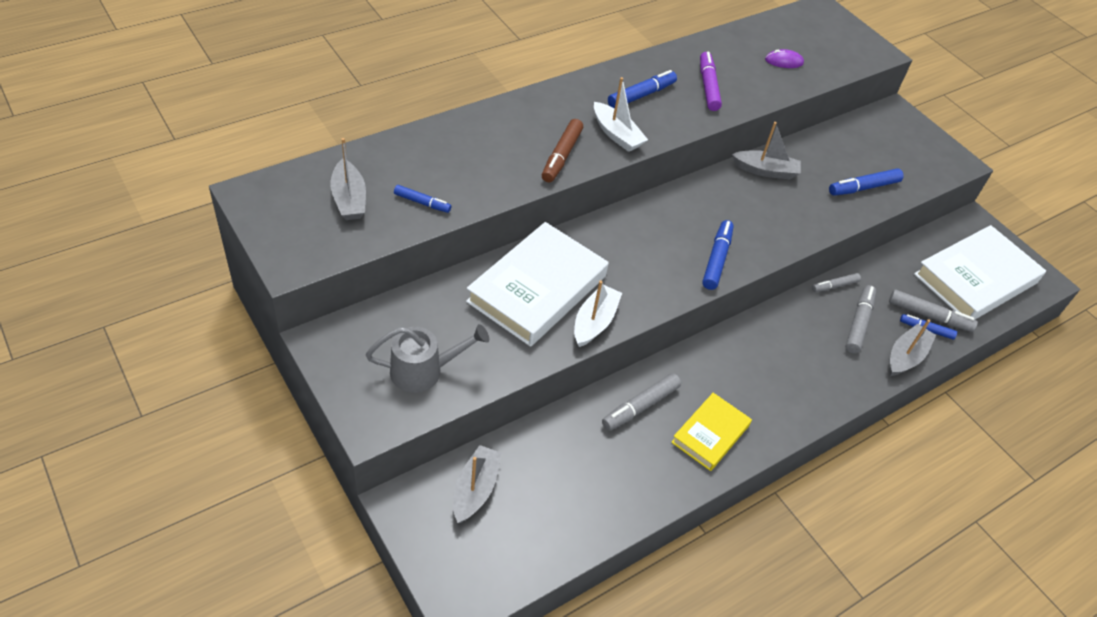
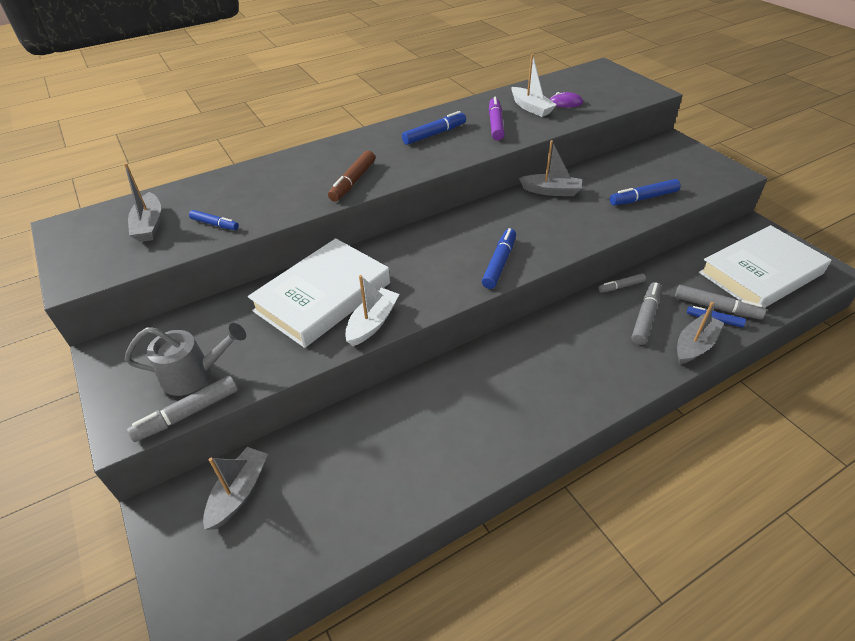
camera: 10 degrees right, 5 degrees down
white boat [594,77,648,152] -> white boat moved to [511,54,557,117]
grey marker [602,373,681,431] -> grey marker moved to [127,375,238,442]
yellow book [671,393,752,471] -> none

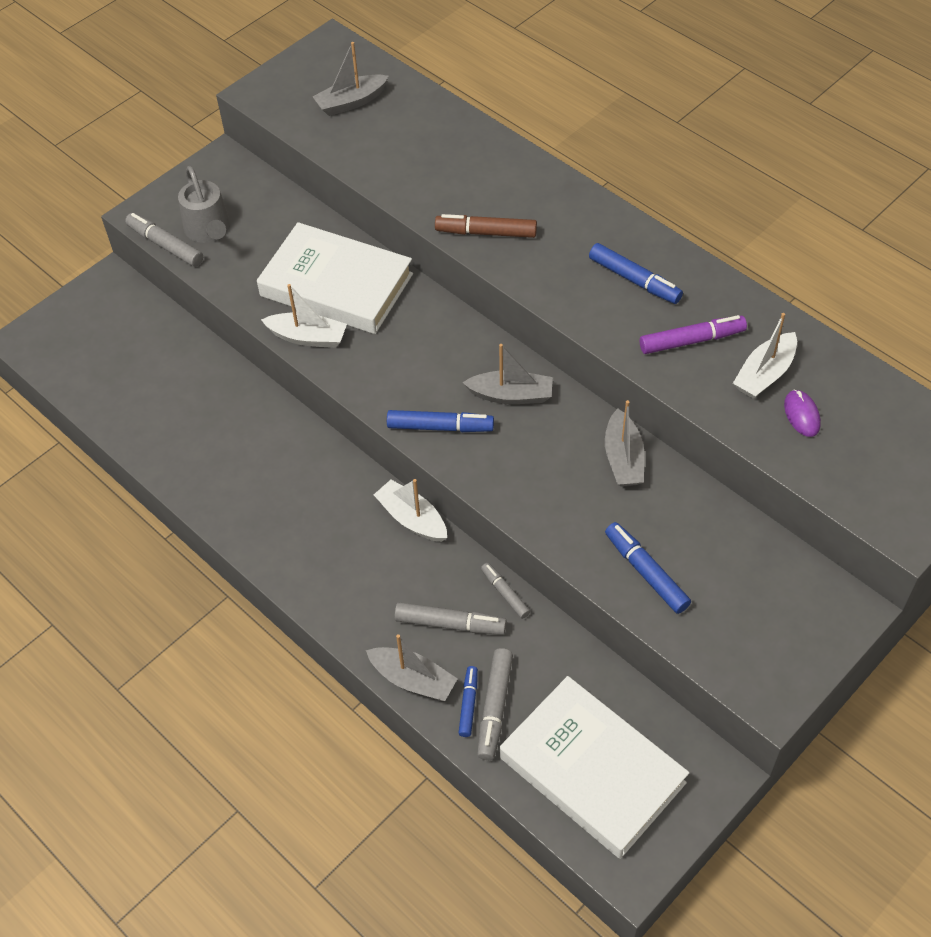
camera: 75 degrees right, 10 degrees up
blue marker [189,210,239,230] -> none
grey boat [203,447,268,530] -> grey boat moved to [462,344,553,404]
none -> white boat [374,479,447,542]

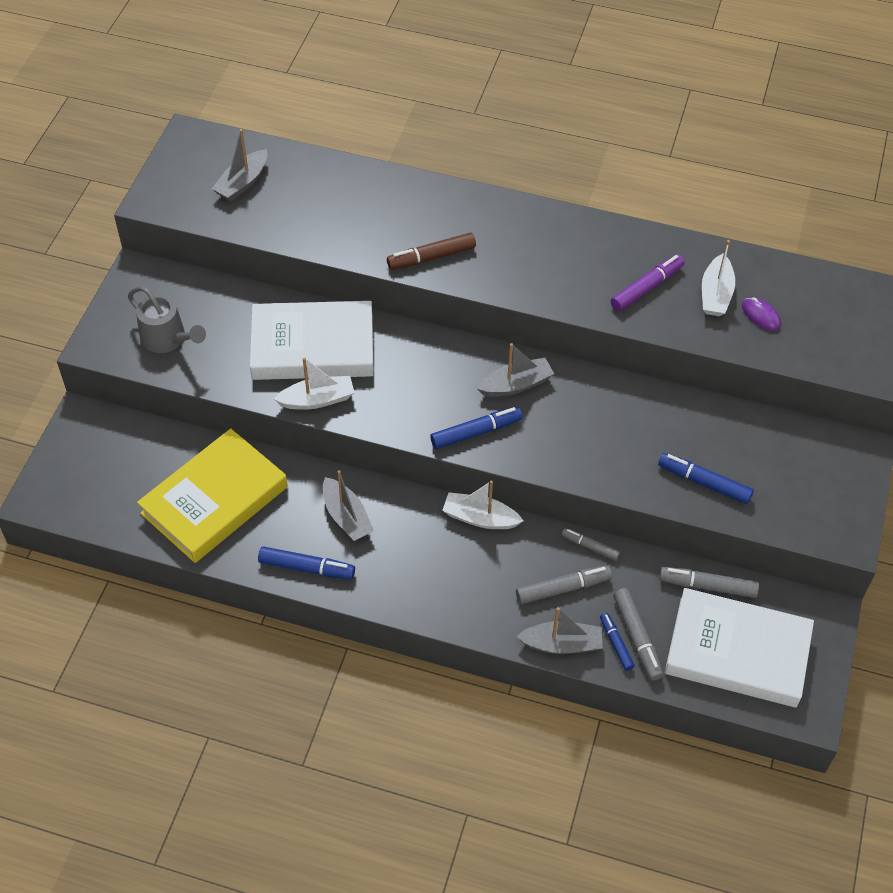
camera: 30 degrees left, 0 degrees up
grey marker [125,213,203,267] -> grey marker moved to [659,567,759,598]
blue marker [589,243,683,304] -> blue marker moved to [258,546,355,579]
grey boat [605,400,645,486] -> grey boat moved to [323,470,374,541]
none -> yellow book [137,428,288,563]

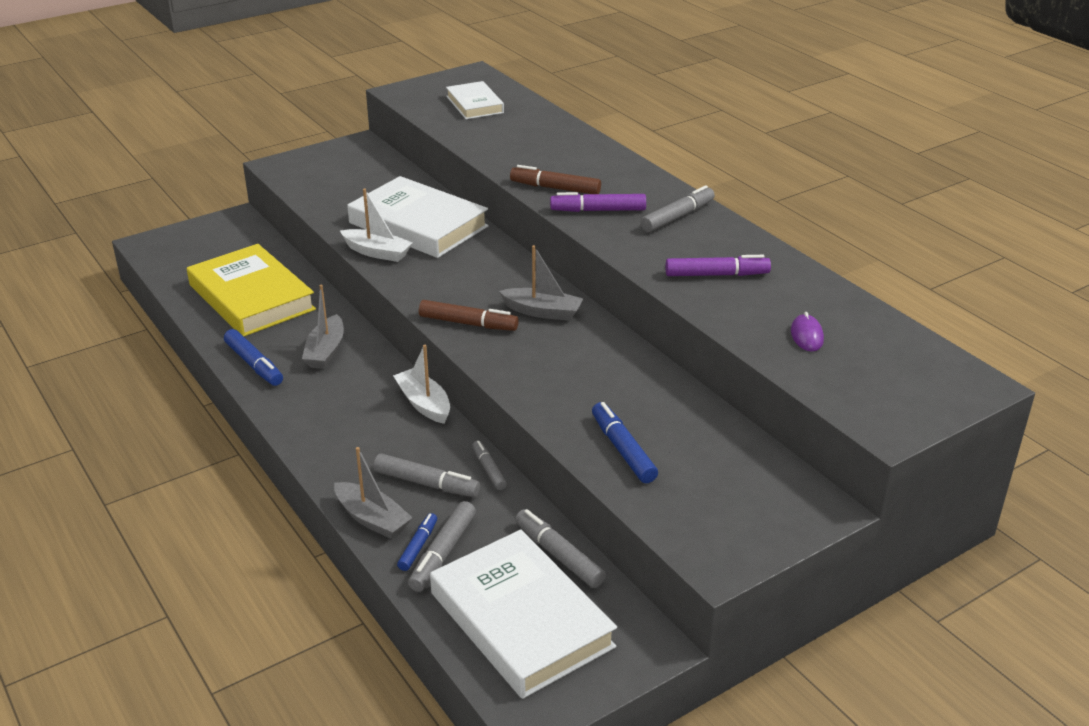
camera: 40 degrees right, 20 degrees down
grey watering can [128,286,206,353] -> none
yellow book [137,428,288,563] -> yellow book turned 60 degrees clockwise [187,244,316,336]
grey boat [212,129,267,201] -> white book [446,81,504,119]
blue marker [430,407,522,449] -> brown marker [419,300,519,331]
white boat [702,240,735,316] -> none
none -> purple marker [550,192,646,212]
none -> grey marker [641,186,715,232]

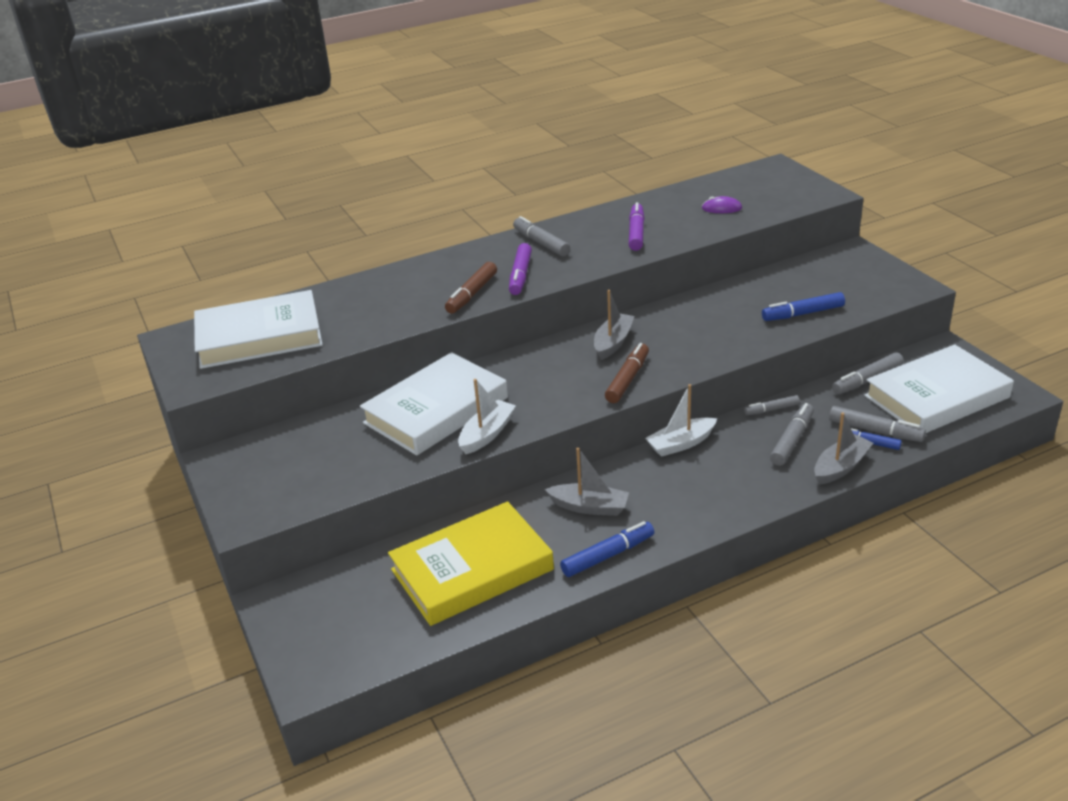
camera: 80 degrees left, 0 degrees up
white book [446,81,504,119] -> white book [194,290,323,369], size x1.78

